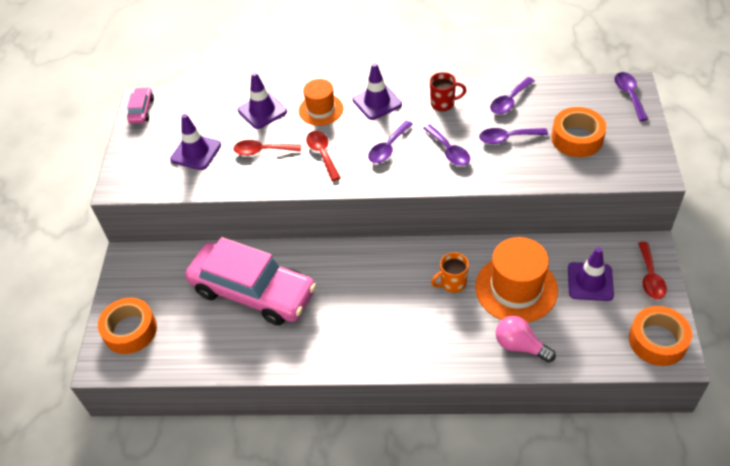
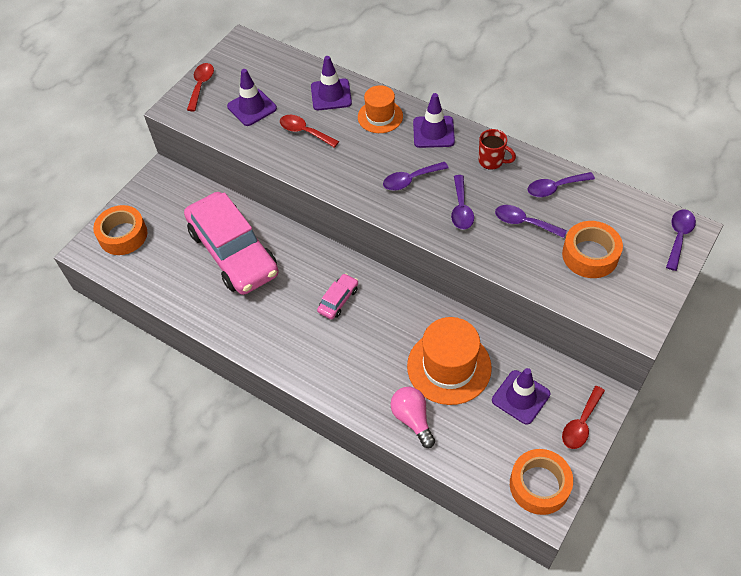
camera: 30 degrees right, 5 degrees up
pink car [127,87,154,124] -> pink car moved to [317,274,358,319]
red spoon [306,131,341,181] -> red spoon moved to [187,63,214,111]
orange mug [431,252,469,293] -> none

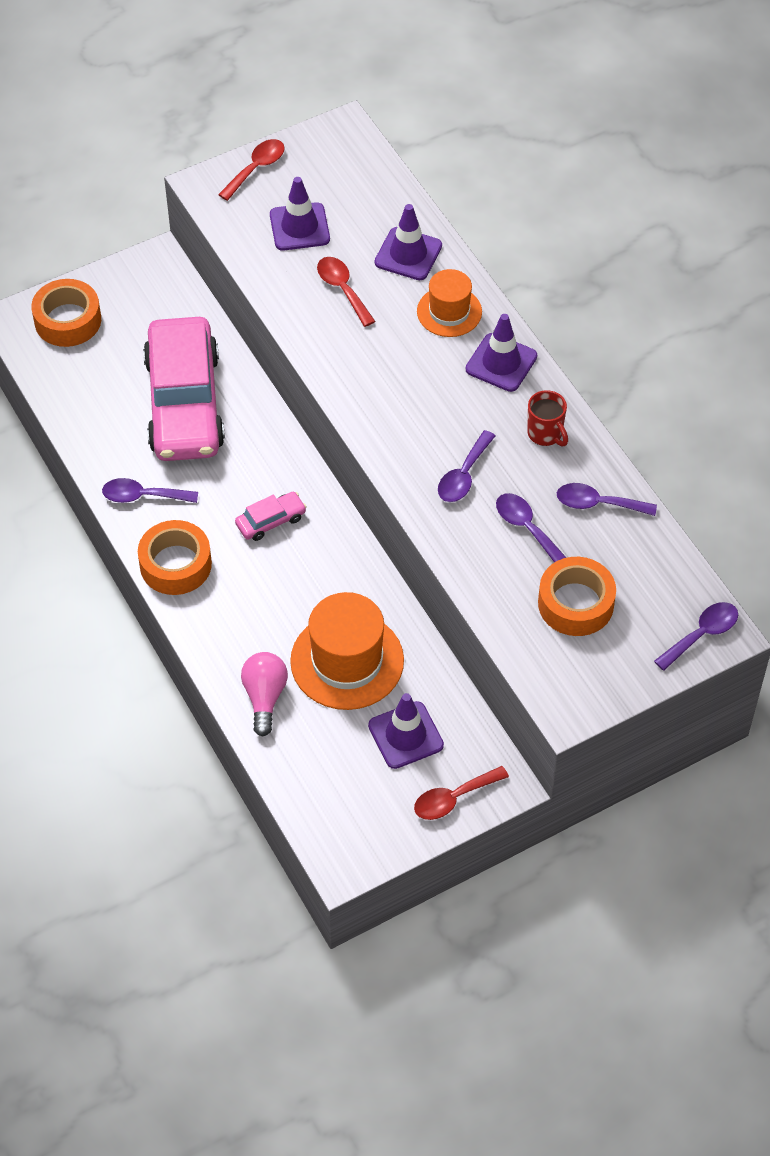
camera: 25 degrees right, 0 degrees up
purple spoon [383,162,448,191] -> purple spoon moved to [102,478,198,503]
orange tape [510,449,573,515] -> orange tape moved to [138,520,212,595]

